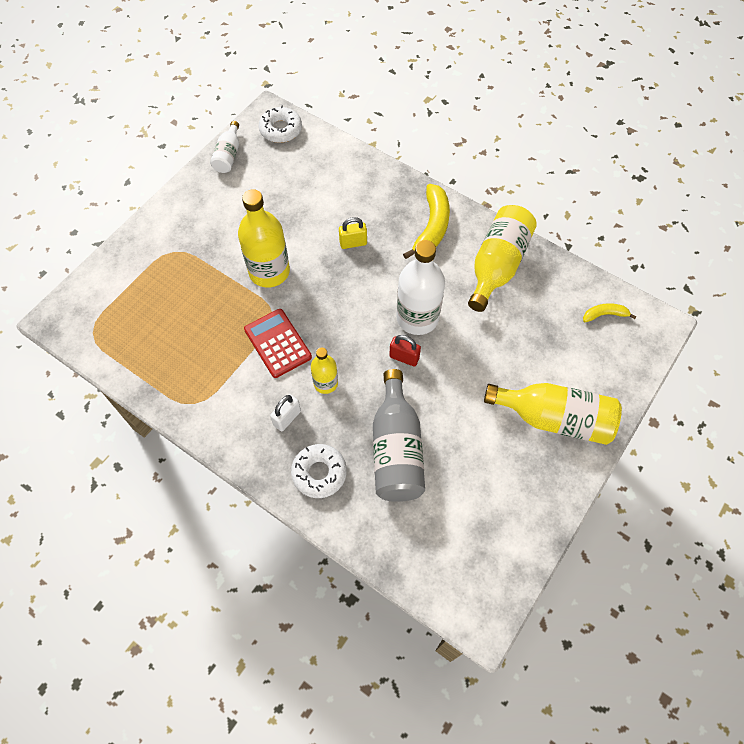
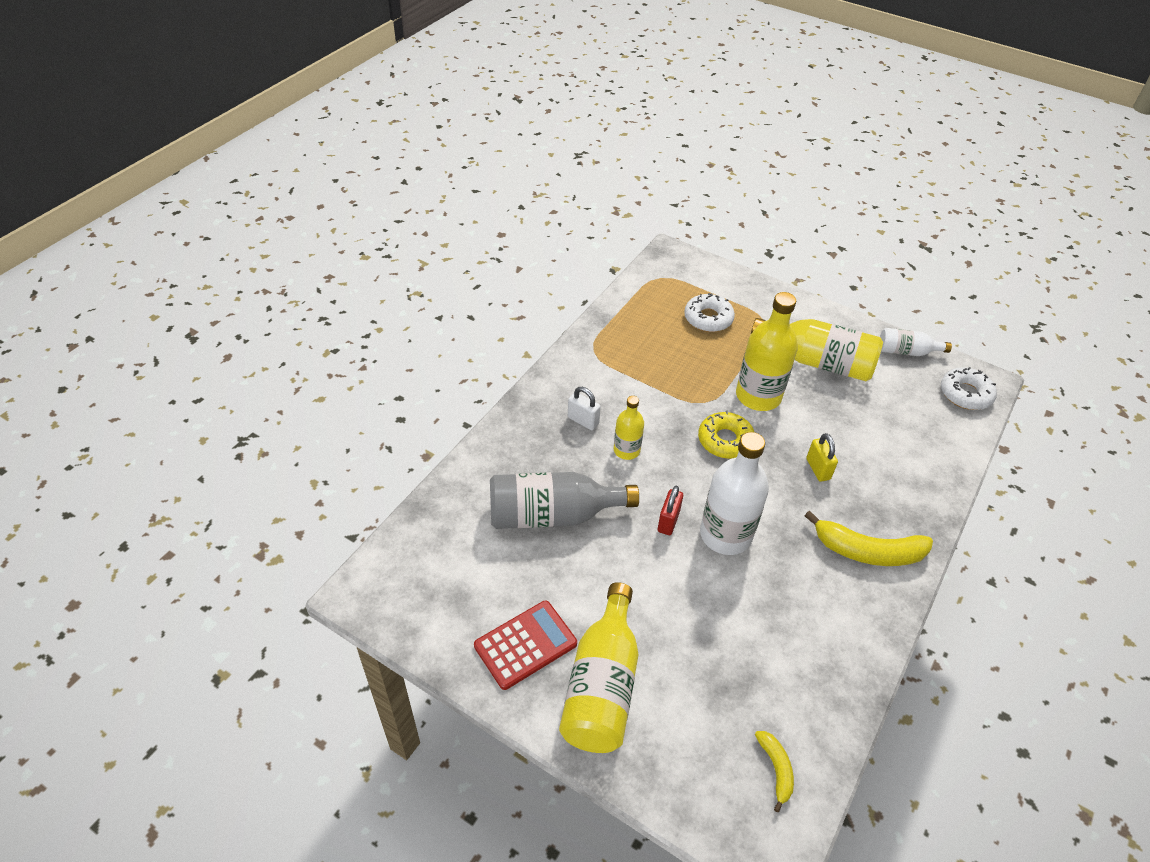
camera: 85 degrees right, 15 degrees down
red calculator [244,309,312,378] -> red calculator moved to [474,601,577,690]
white donut [291,444,347,498] -> white donut moved to [684,293,735,332]
yellow bottle [468,205,537,312] -> yellow bottle moved to [751,318,883,381]
none -> yellow donut [698,410,754,459]

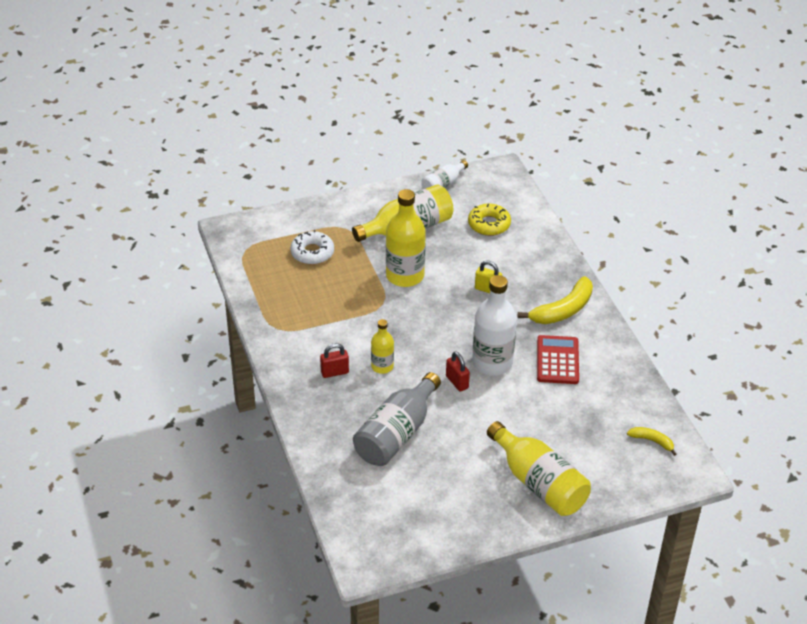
camera: 50 degrees left, 5 degrees down
red calculator [474,601,577,690] -> red calculator moved to [537,335,579,384]
white padlock [568,387,601,430] -> red padlock [320,343,349,378]
yellow donut [698,410,754,459] -> yellow donut moved to [468,204,511,236]
white donut [941,367,997,410] -> none

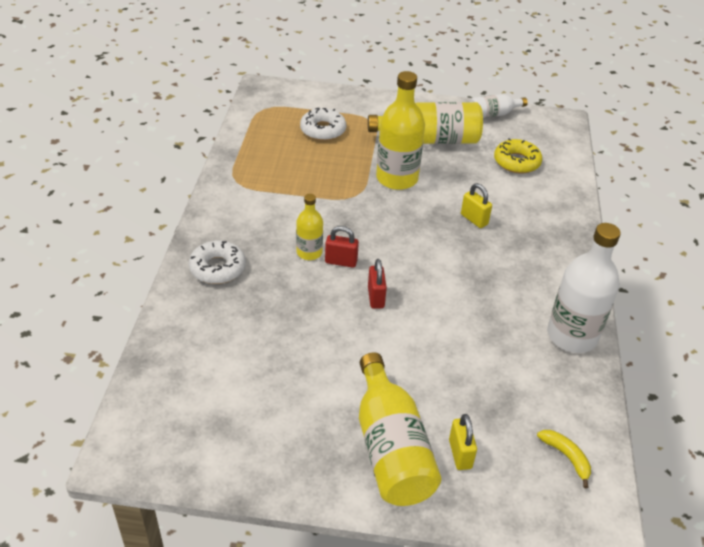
camera: 25 degrees right, 0 degrees up
red padlock [320,343,349,378] -> red padlock moved to [325,226,359,268]
grey bottle [353,372,441,466] -> none
white bottle [472,275,517,376] -> white bottle moved to [547,223,621,353]
yellow banana [518,276,593,324] -> none
red calculator [537,335,579,384] -> none
none -> white donut [189,240,246,284]
none -> yellow padlock [449,414,477,470]

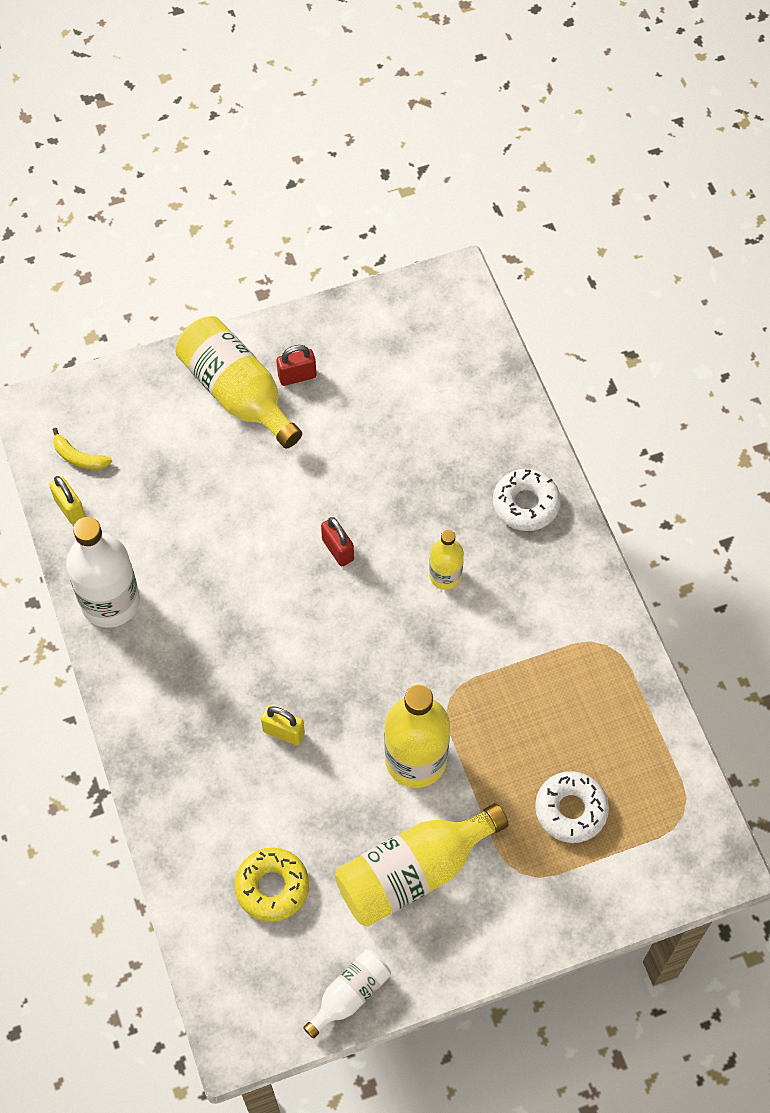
camera: 155 degrees right, 20 degrees up
red padlock [325,226,359,268] -> red padlock moved to [277,345,316,386]
yellow padlock [449,414,477,470] -> yellow padlock moved to [49,476,86,525]

